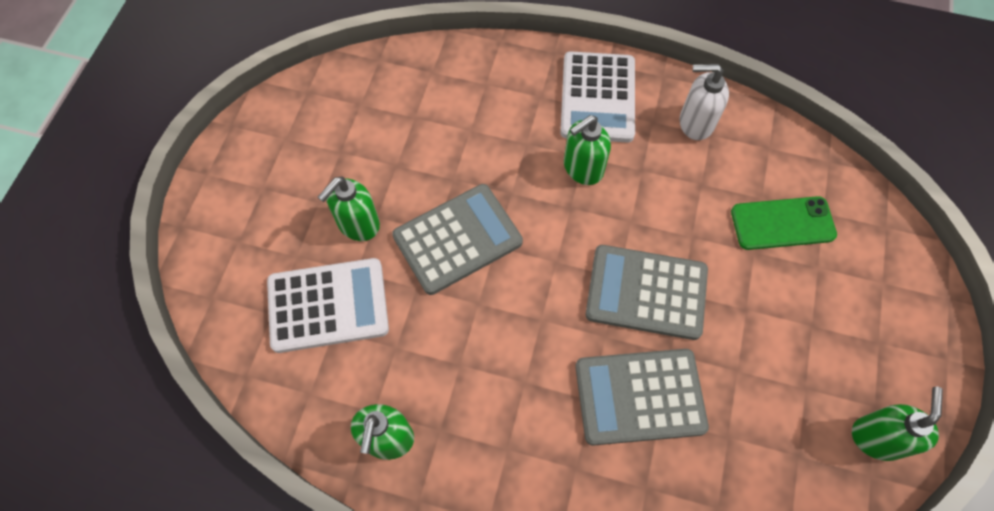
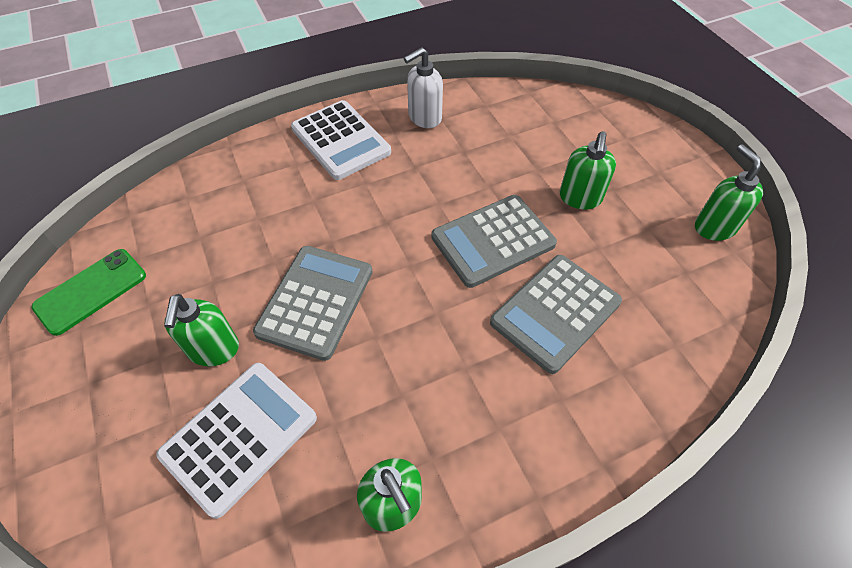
camera: 40 degrees left, 10 degrees down
green soap dispenser [564,115,611,185] -> green soap dispenser moved to [560,131,616,209]
green phone [731,196,837,250] -> green phone moved to [31,249,146,336]

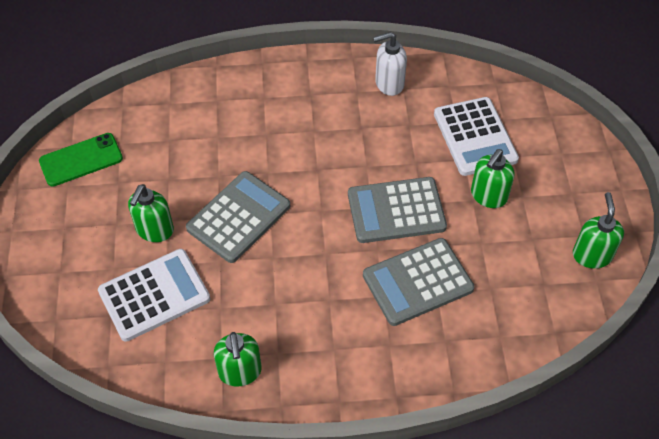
camera: 20 degrees right, 0 degrees up
white calculator [291,100,391,180] -> white calculator moved to [434,97,519,176]

